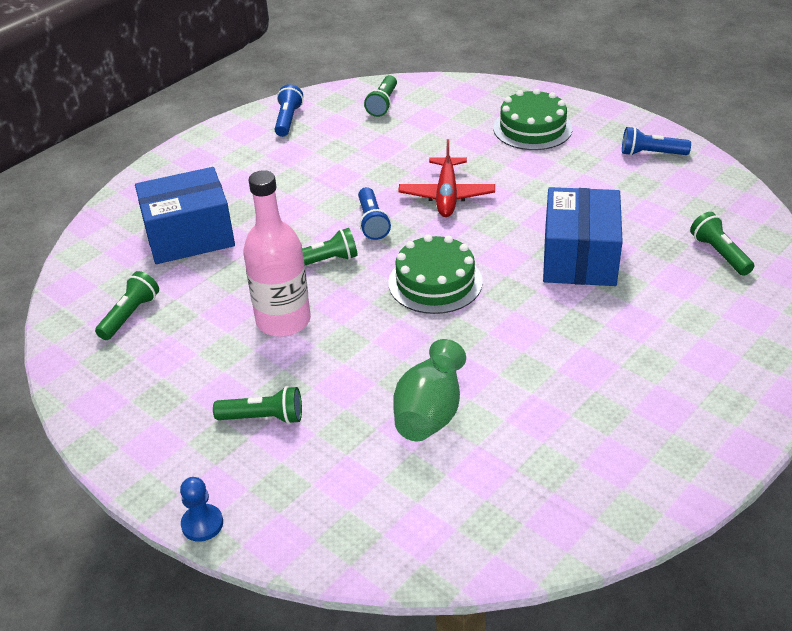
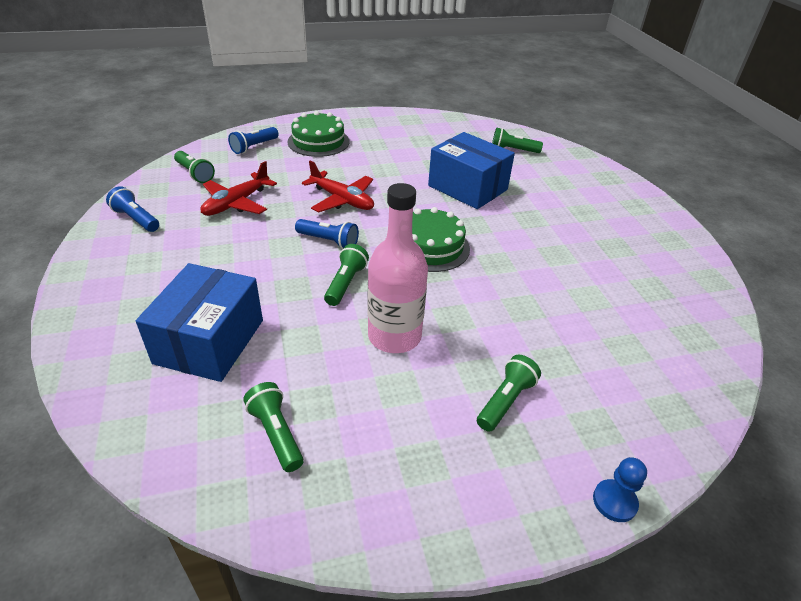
camera: 60 degrees left, 0 degrees up
green vase [393,339,466,441] -> none
blue flashlight [622,127,691,156] -> blue flashlight moved to [228,127,278,154]
none -> red plane [200,161,277,216]

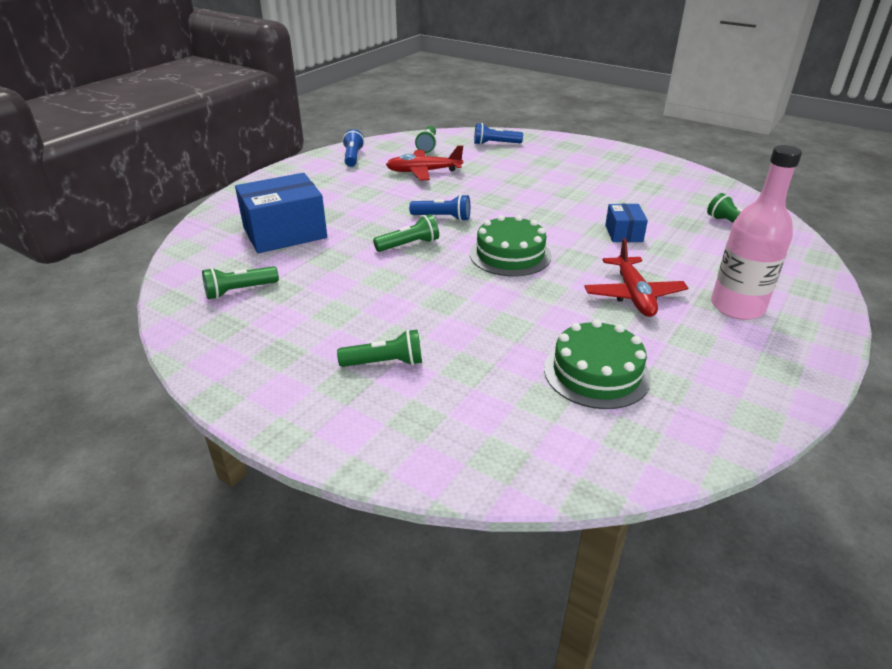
camera: 50 degrees right, 5 degrees down
green flashlight [243,382,304,472] -> green flashlight turned 135 degrees counterclockwise [202,266,279,299]
green cake [287,111,350,157] -> green cake moved to [544,320,651,409]
blue flashlight [295,219,359,249] -> blue flashlight turned 60 degrees counterclockwise [409,194,470,221]
red plane [302,160,374,212] -> red plane moved to [584,238,688,317]
pink bottle [368,183,428,353] -> pink bottle moved to [711,145,802,320]
blue box [428,132,515,209] -> blue box [605,204,648,242], size x0.52
blue pawn [593,457,647,522] -> none

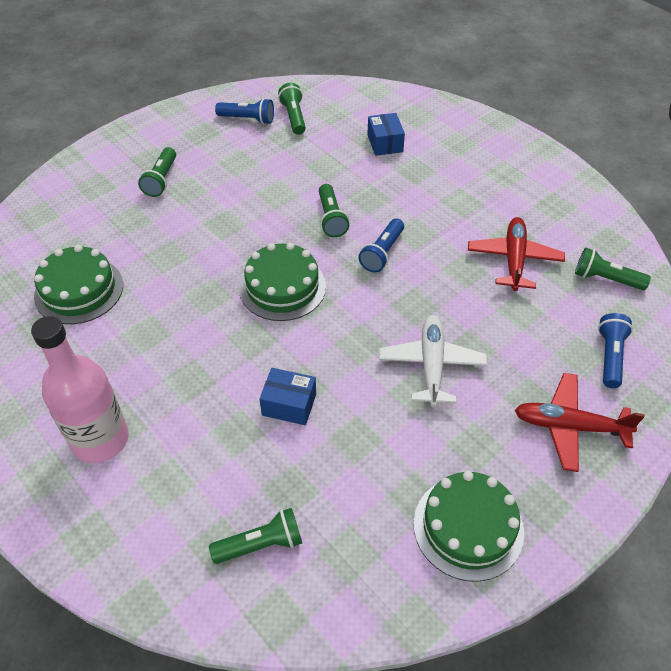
camera: 105 degrees right, 15 degrees up
blue box [235,173,327,253] -> blue box [367,113,405,156], size x0.52
blue flashlight [342,129,364,167] -> blue flashlight moved to [215,98,274,125]
red plane [584,238,688,317] -> red plane moved to [514,373,645,472]
none -> white plane [379,315,487,407]
none -> green cake [414,471,524,582]

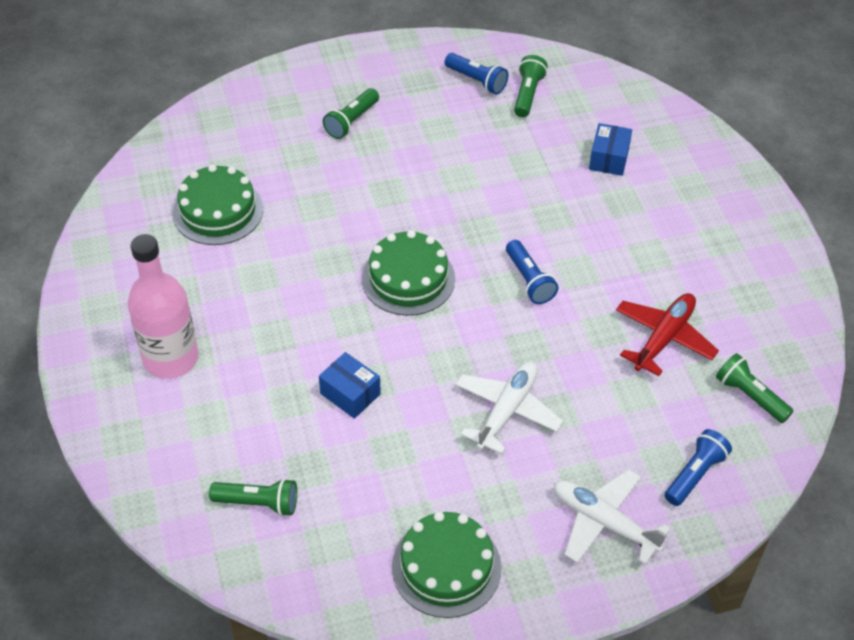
camera: 25 degrees right, 0 degrees up
green flashlight [319,184,349,237] -> none
blue flashlight [358,218,404,273] -> blue flashlight turned 75 degrees counterclockwise [506,240,558,304]
red plane [514,373,645,472] -> white plane [554,469,671,565]

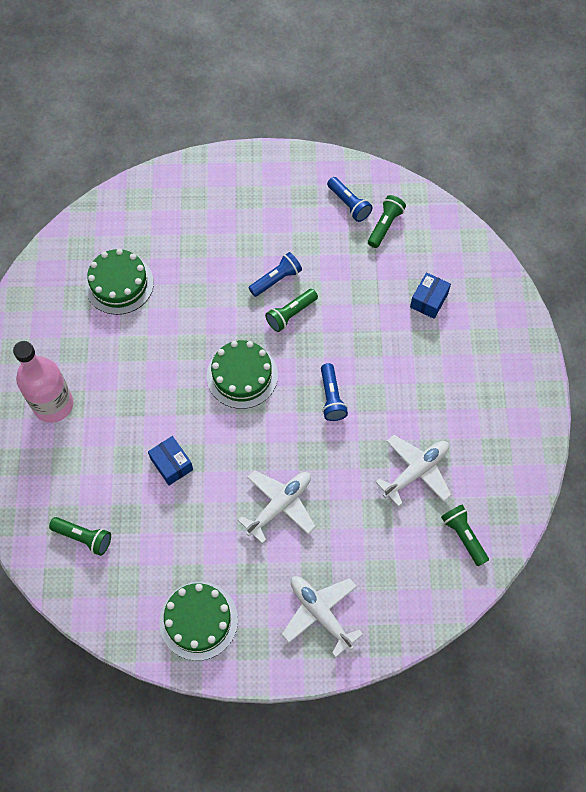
camera: 15 degrees right, 15 degrees up
green flashlight [323,88,379,139] -> green flashlight moved to [265,289,318,332]
red plane [616,293,719,376] -> white plane [376,435,452,507]
blue flashlight [665,429,732,506] -> blue flashlight moved to [249,252,302,297]

